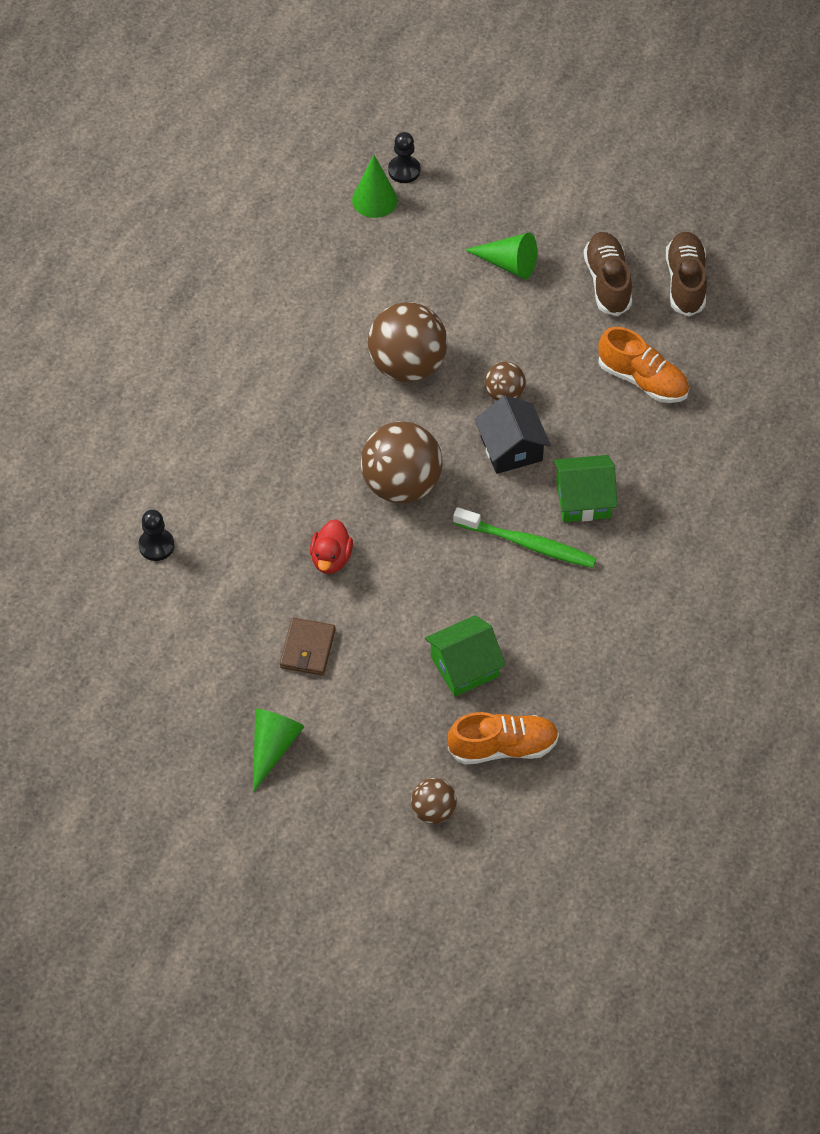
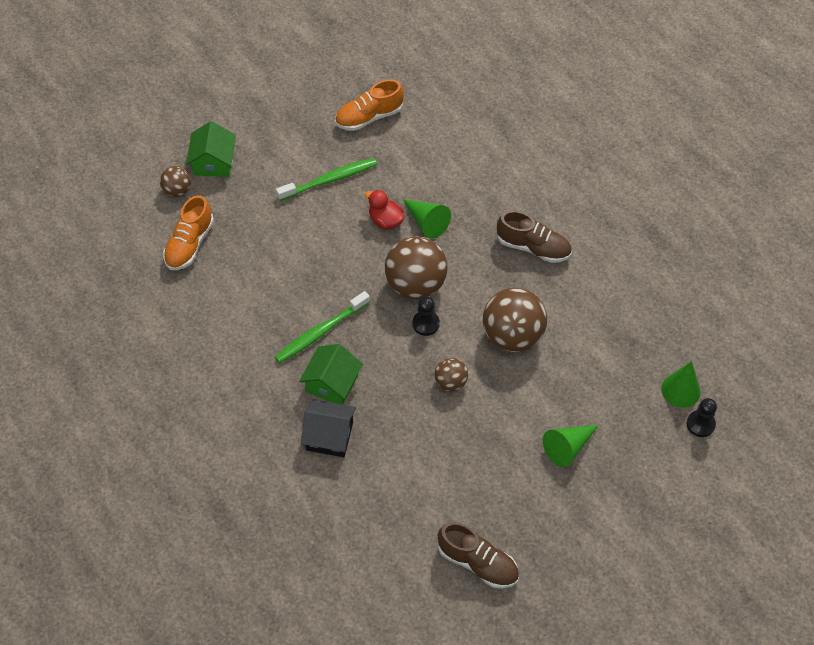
camera: 120 degrees right, 0 degrees up
black pawn [138,510,174,561] -> black pawn moved to [413,297,440,336]
green cone [253,709,305,793] -> green cone moved to [403,199,451,239]
brown wallet [280,618,335,675] -> green toothbrush [276,158,377,201]
green house [425,615,506,697] -> green house moved to [186,121,236,177]
black house [474,395,551,474] -> black house moved to [301,399,356,457]
brown shoe [584,232,632,316] -> brown shoe moved to [497,211,571,263]
orange shoe [598,327,689,403] -> orange shoe moved to [335,79,404,131]

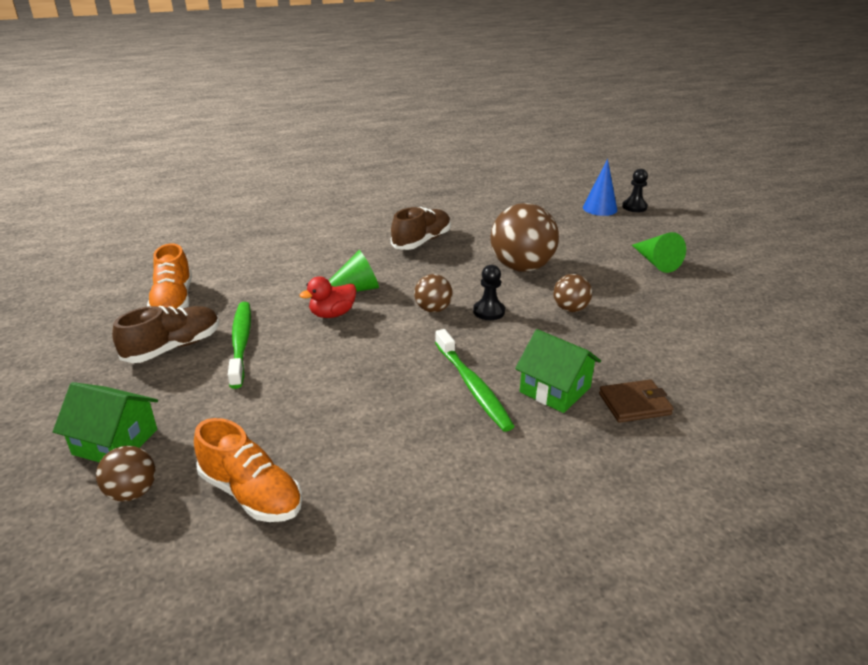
camera: 75 degrees left, 25 degrees down
black house [301,399,356,457] -> brown wallet [599,379,674,423]
brown ball [385,236,448,299] -> brown ball [414,274,453,312], size x0.52
brown shoe [438,522,519,589] -> brown shoe moved to [112,306,219,363]
green cone [661,361,701,408] -> blue cone [583,159,617,216]

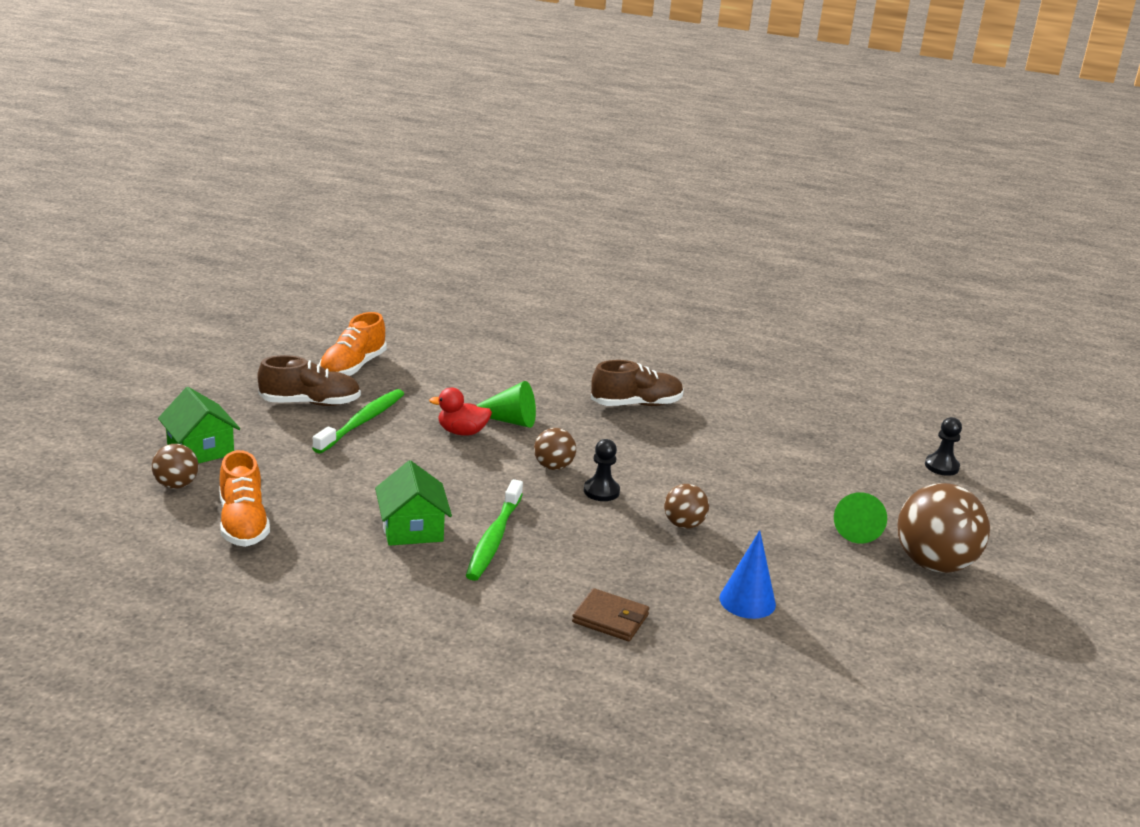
camera: 35 degrees right, 5 degrees down
brown ball [490,203,559,272] -> brown ball moved to [897,483,990,573]
green house [515,329,601,413] -> green house moved to [375,460,452,546]
blue cone [583,159,617,216] -> blue cone moved to [719,530,776,619]

